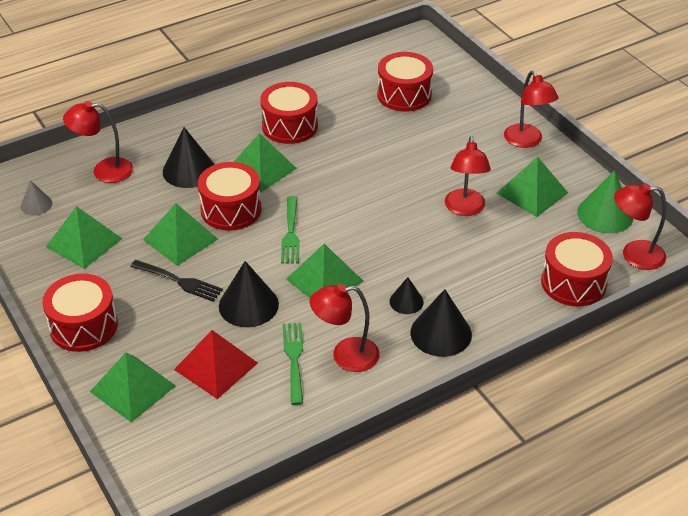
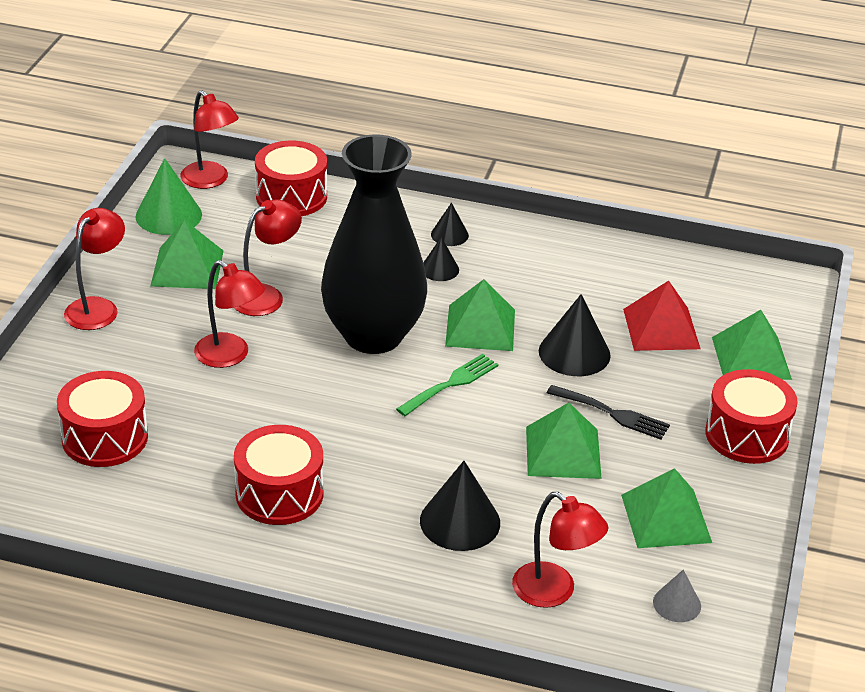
camera: 135 degrees left, 5 degrees down
black fork [130,260,223,302] -> black fork turned 135 degrees clockwise [547,385,670,440]
red drum [198,162,262,231] -> none
green pyramid [234,133,297,192] -> none
green fork [283,323,303,405] -> none
red lamp [310,284,380,372] -> red lamp moved to [194,260,265,368]
black cone [410,289,472,357] -> black cone [431,203,469,246], size x0.57
none -> black vase [321,134,427,354]

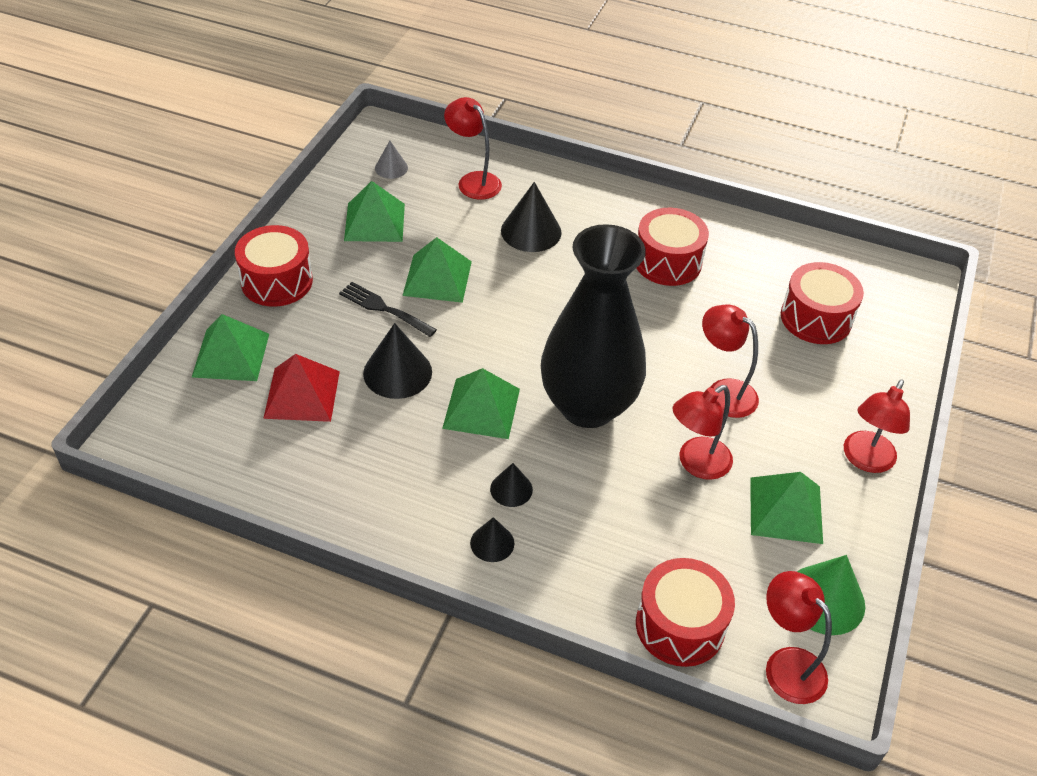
camera: 175 degrees left, 10 degrees up
green fork [396,354,499,416] -> none

